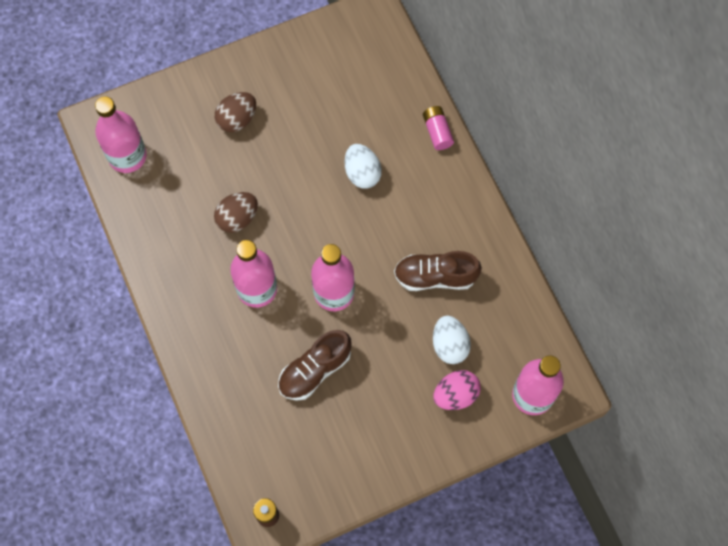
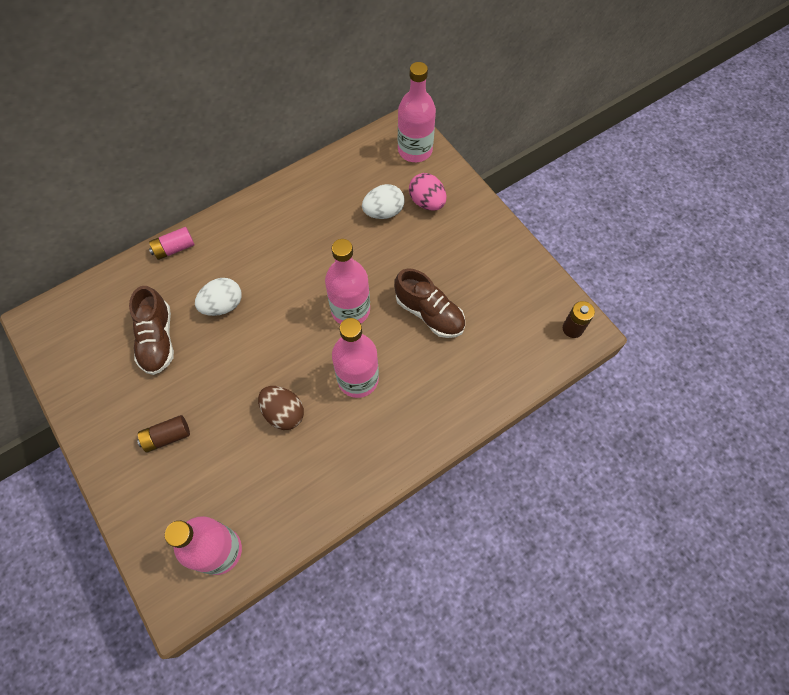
camera: 100 degrees left, 5 degrees down
brown egg [215,92,256,132] -> brown battery [137,415,190,453]
brown shoe [394,251,482,291] -> brown shoe moved to [129,286,174,375]

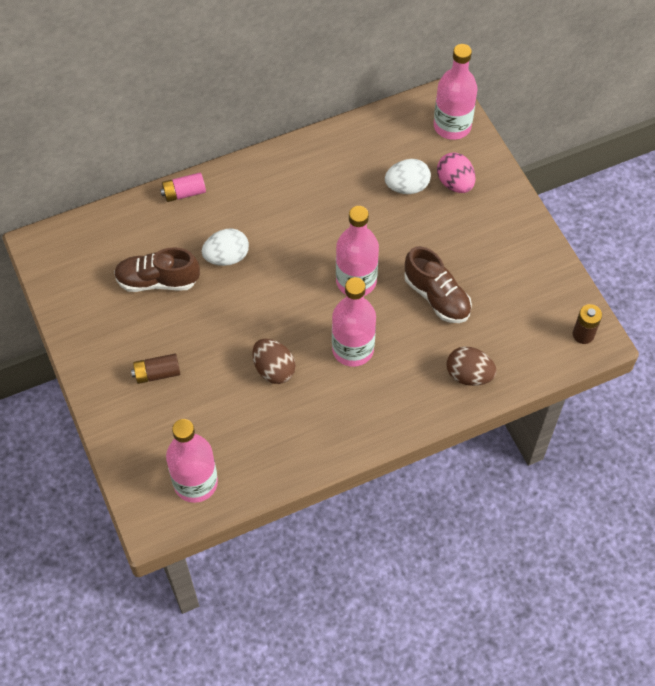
camera: 10 degrees right, 5 degrees down
brown shoe [129,286,174,375] -> brown shoe turned 90 degrees clockwise [114,247,200,292]
none -> brown egg [446,347,497,386]

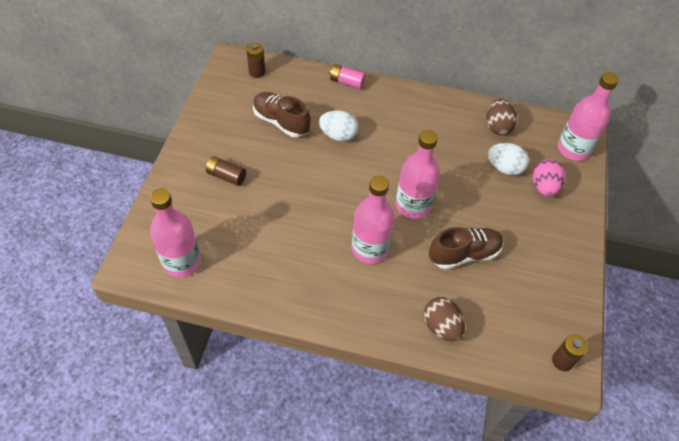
camera: 35 degrees right, 5 degrees down
brown egg [252,339,295,384] -> brown egg moved to [486,99,517,135]
brown shoe [404,246,472,323] -> brown shoe turned 105 degrees counterclockwise [429,227,503,269]
none -> brown battery [246,42,265,78]

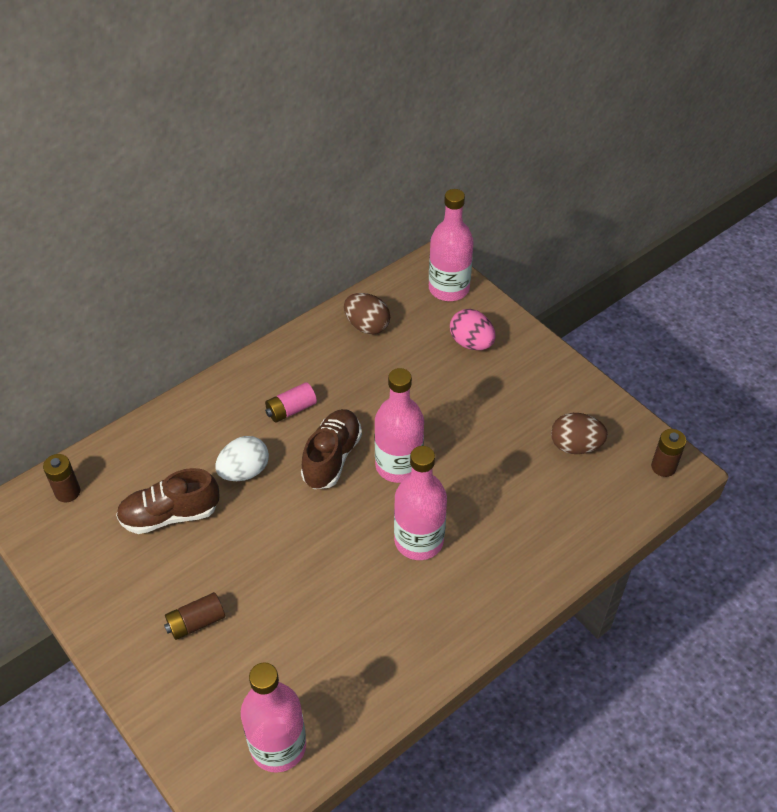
camera: 50 degrees left, 5 degrees down
pink battery [330,64,366,89] -> pink battery moved to [265,382,317,422]
brown egg [424,297,465,341] -> brown egg moved to [551,413,608,454]
brown shoe [429,227,503,269] -> brown shoe moved to [301,409,362,489]
white egg [488,143,529,176] -> none

